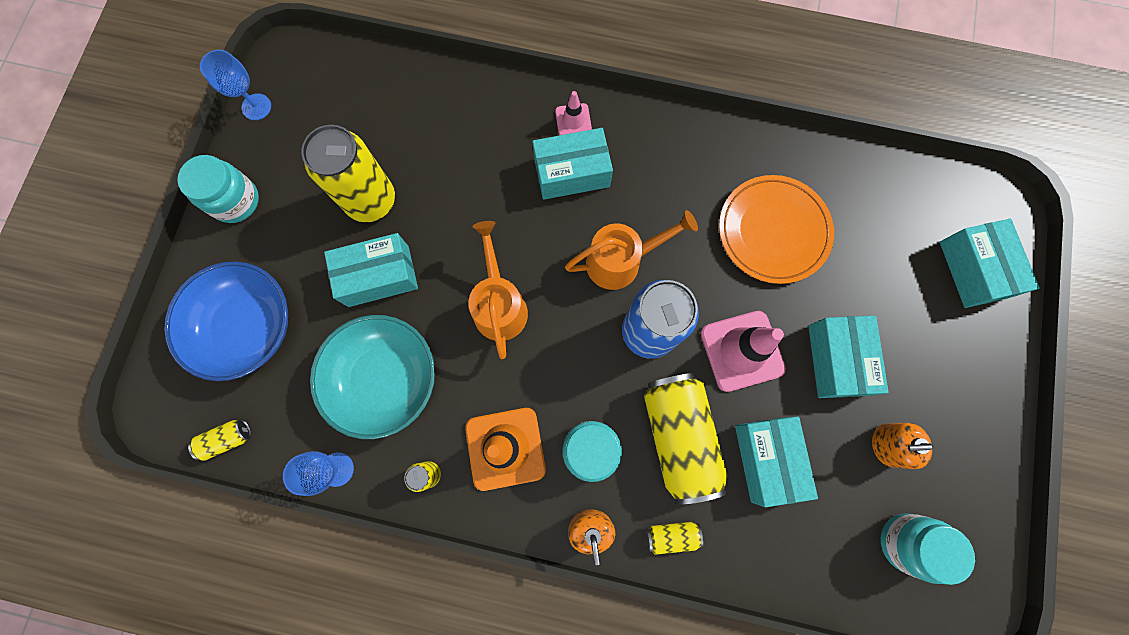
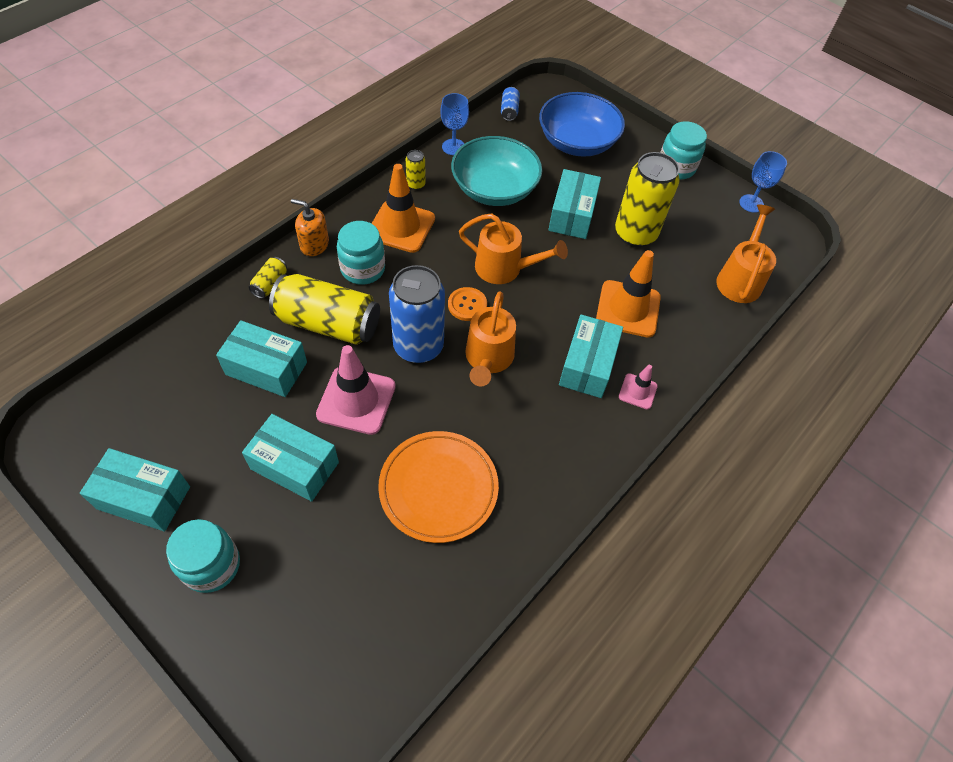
camera: 115 degrees right, 20 degrees down
yellow can [188,419,251,461] -> blue can [501,87,520,121]
orange soap dispenser [872,423,933,469] -> none
turquoise jar [881,513,975,585] -> turquoise jar moved to [166,519,240,593]
turquoise box [940,219,1040,308] -> turquoise box moved to [80,448,190,531]
none -> orange button [448,287,487,321]
none -> orange traffic cone [596,250,661,338]
none -> orange watering can [716,204,776,303]

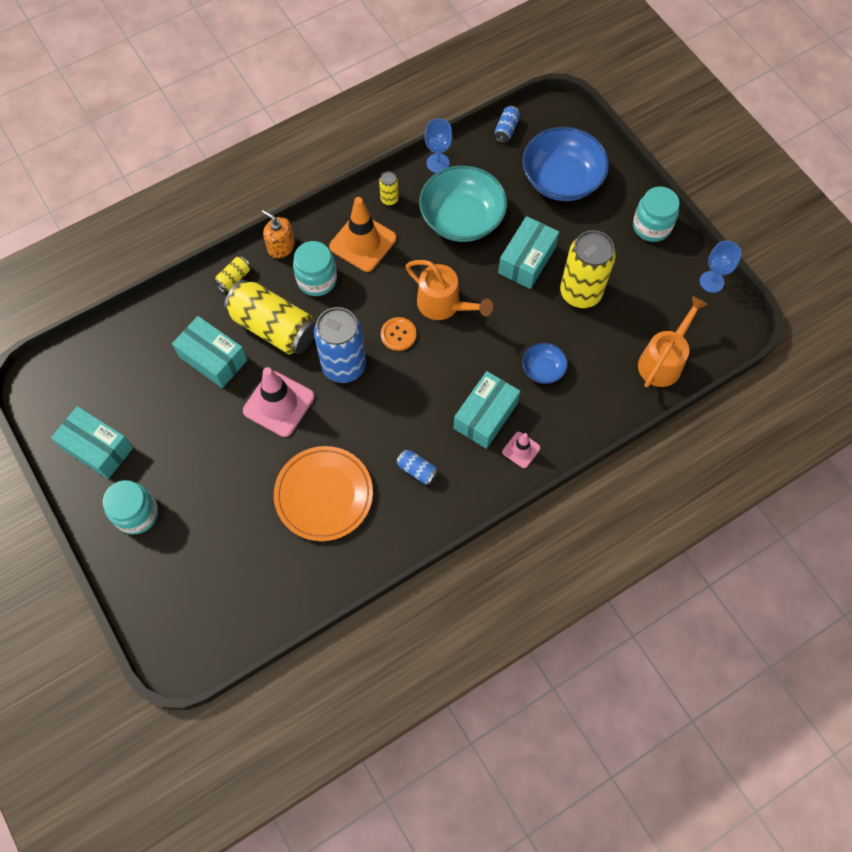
camera: 20 degrees right, 10 degrees up
turquoise box [242,414,339,502] -> none
orange watering can [465,291,516,387] -> none
orange traffic cone [596,250,661,338] -> blue bowl [522,343,568,384]
none -> blue can [396,449,439,485]

